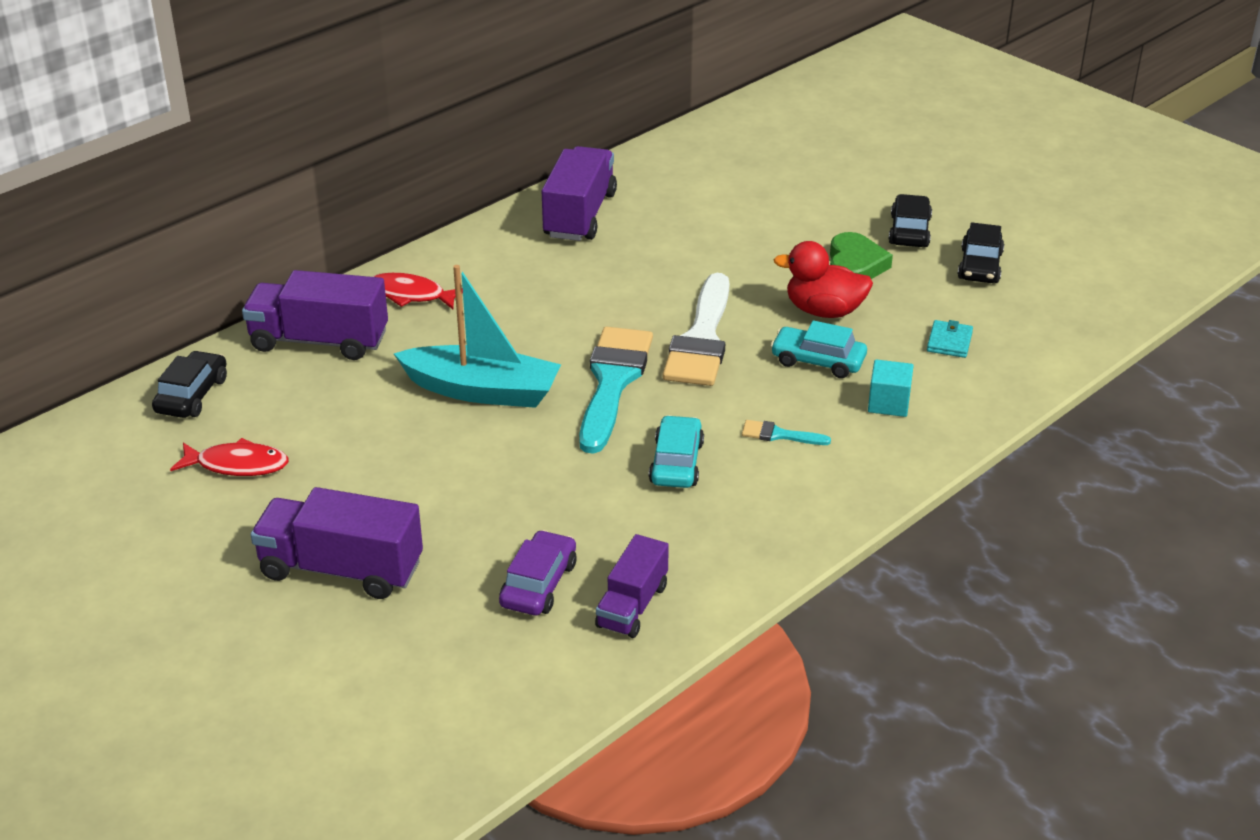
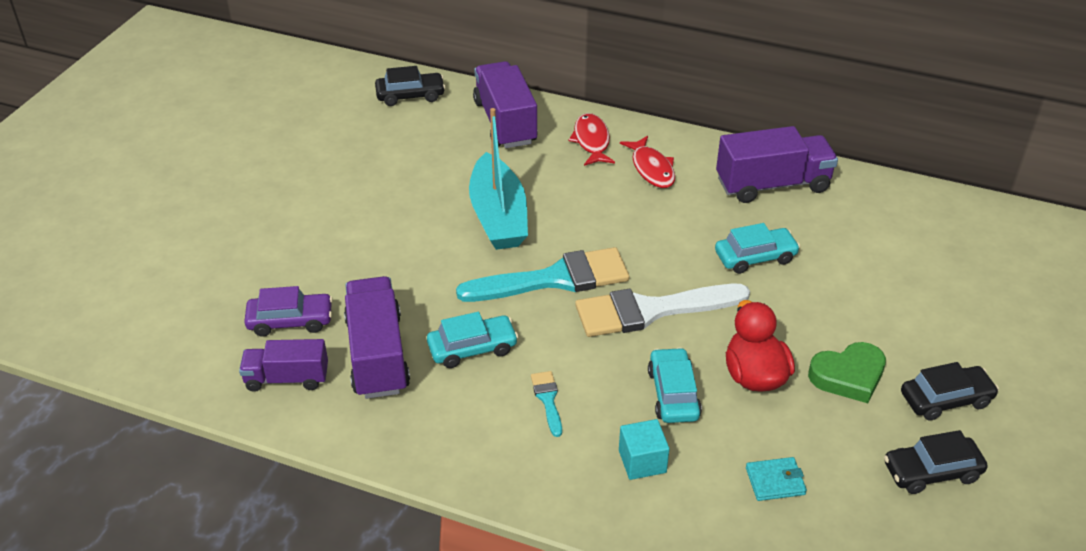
camera: 65 degrees right, 5 degrees up
red fish [170,438,289,476] -> red fish moved to [620,136,675,188]
purple truck [251,487,423,599] -> purple truck moved to [344,276,410,399]
none -> turquoise car [715,223,800,274]

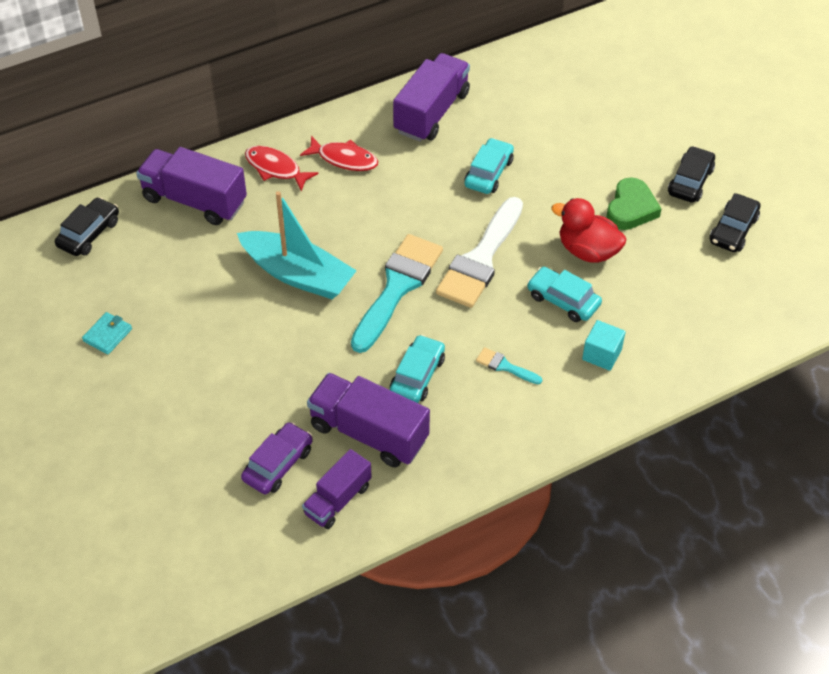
camera: 50 degrees left, 10 degrees up
turquoise wallet [746,457,807,501] -> turquoise wallet moved to [82,312,132,355]

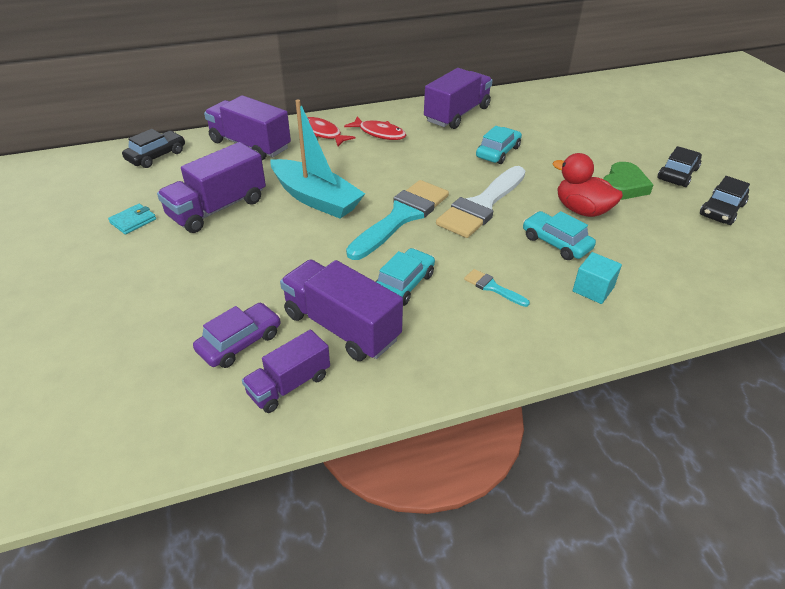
camera: 10 degrees right, 10 degrees down
none -> purple truck [157,142,266,233]

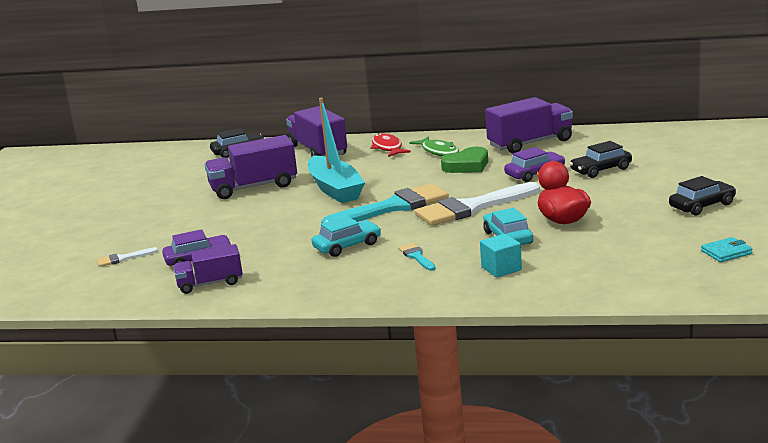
camera: 30 degrees right, 20 degrees down
turquoise wallet [108,204,156,235] -> turquoise wallet moved to [701,237,752,262]
purple truck [280,259,403,361] -> none
red fish [344,116,406,140] -> green fish [409,136,459,156]
turquoise car [476,126,522,164] -> purple car [504,147,565,182]
green heart [603,162,653,200] -> green heart moved to [441,147,488,173]
black car [700,176,750,225] -> black car moved to [569,141,632,178]
none -> white brush [97,247,158,267]

